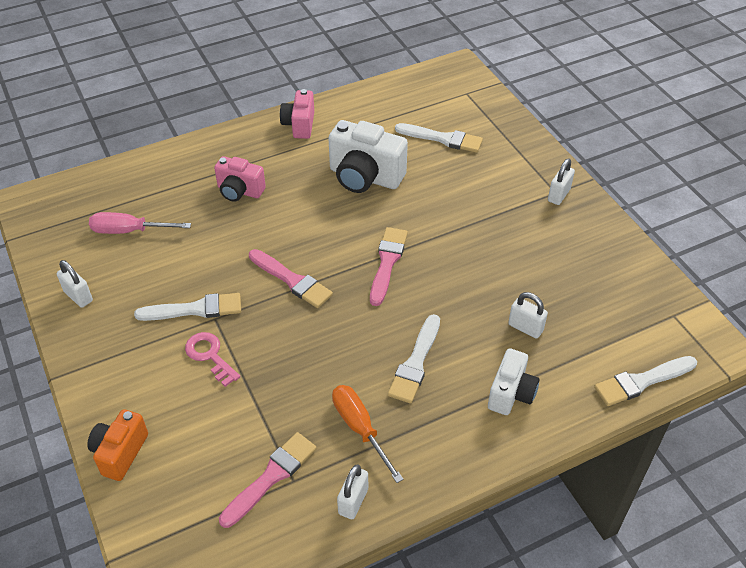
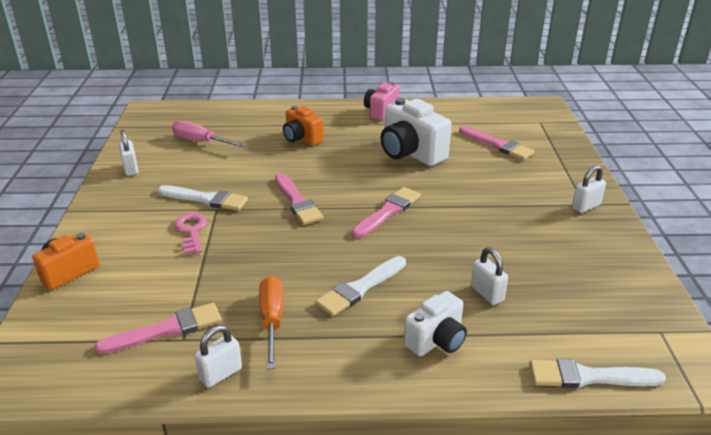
camera: 25 degrees right, 15 degrees down
pink camera [214,156,266,202] -> orange camera [283,106,324,146]
white brush [395,123,483,153] -> pink brush [459,126,535,160]

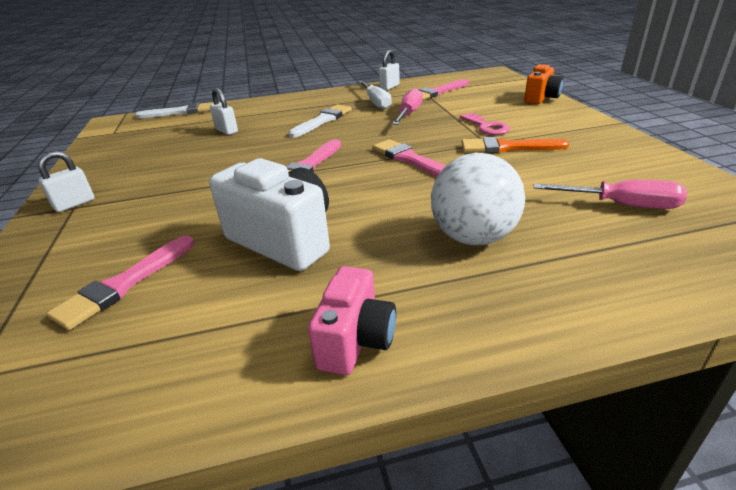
camera: 170 degrees right, 0 degrees up
white padlock [119,130,139,176] -> none
white brush [158,185,248,211] -> orange brush [462,137,569,153]
orange screwdriver [259,276,283,370] -> white screwdriver [359,81,392,109]
orange camera [283,106,324,146] -> white ball [431,153,525,245]
white camera [404,291,467,356] -> none
pink brush [459,126,535,160] -> pink brush turned 90 degrees counterclockwise [47,235,194,330]
none -> pink screwdriver [392,88,423,125]

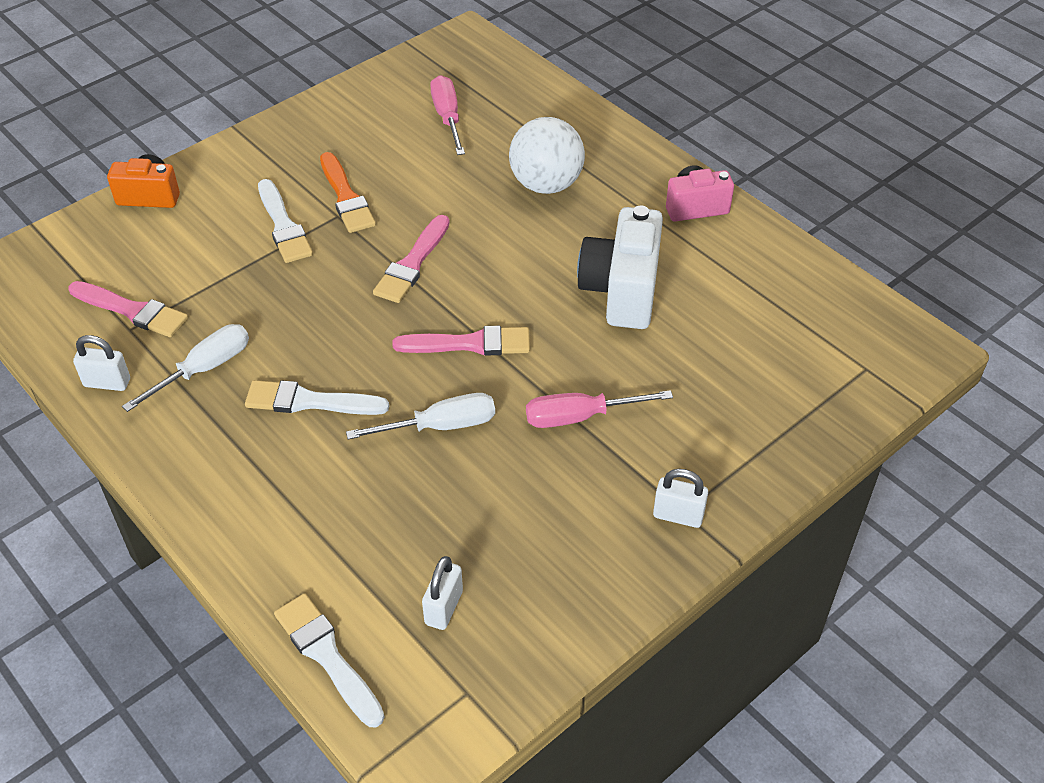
camera: 120 degrees left, 15 degrees up
pink brush [47,235,194,330] -> none
white padlock [210,88,238,135] -> white padlock moved to [422,556,463,630]
pink screwdriver [392,88,423,125] -> pink screwdriver moved to [526,390,673,428]
pink key [460,113,510,135] -> white brush [258,179,313,263]
none -> white screwdriver [346,393,495,439]

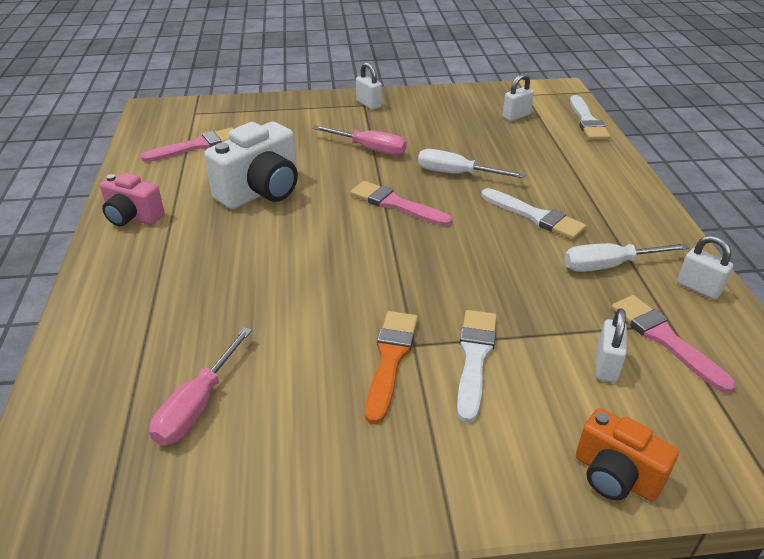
camera: 145 degrees left, 10 degrees down
pink brush [373,215,450,303] -> pink brush moved to [141,127,233,162]
white ball [509,117,585,194] -> none
none -> white padlock [595,308,627,382]

